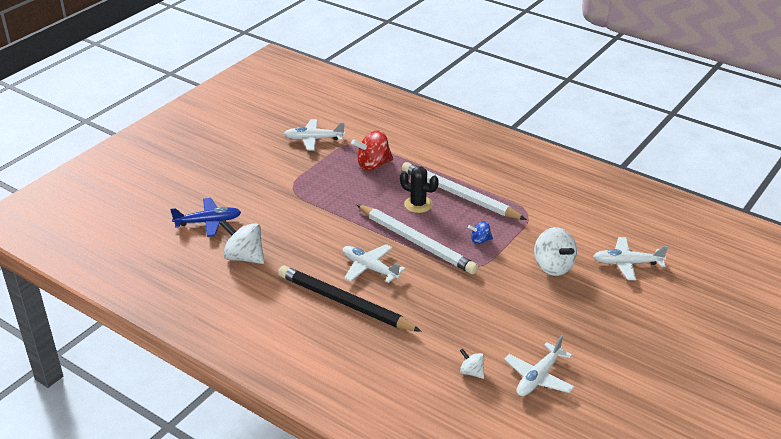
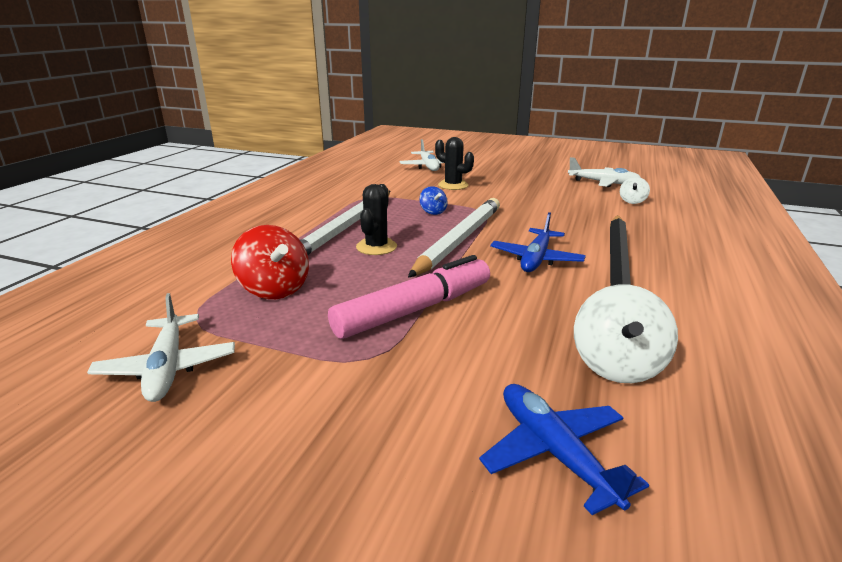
camera: 105 degrees left, 10 degrees down
white plane [343,244,405,283] -> blue plane [490,212,586,272]
white spinning top [534,227,577,276] -> black cactus [435,137,474,190]
none -> pink marker [328,255,490,339]

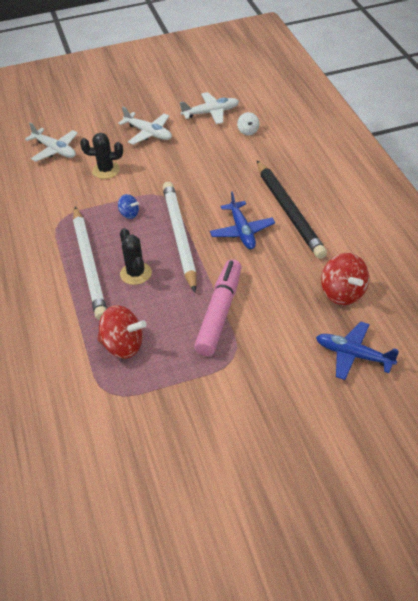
camera: 35 degrees left, 20 degrees up
white plane [87,293,235,402] -> white plane moved to [118,107,172,145]
white spinning top [574,285,678,383] -> red spinning top [321,253,369,305]

